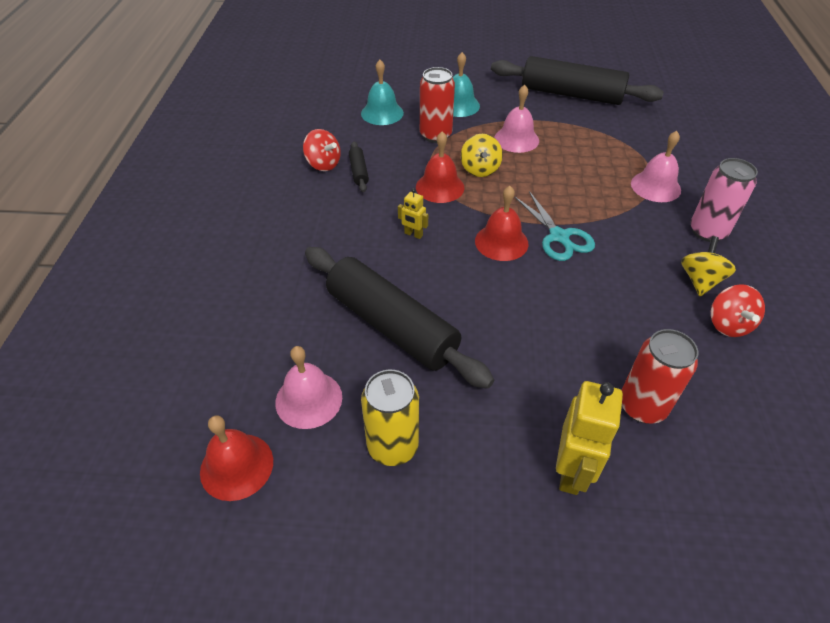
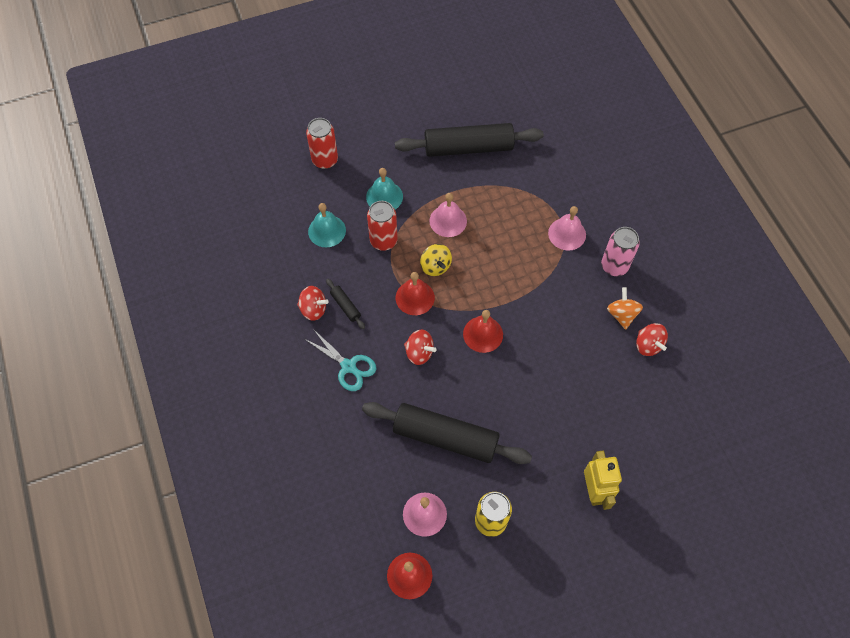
camera: 25 degrees left, 15 degrees up
yellow robot [398,188,428,239] -> red spinning top [404,329,436,365]
turquoise scissors [514,191,595,261] -> turquoise scissors moved to [305,329,376,391]
red can [622,329,698,424] -> red can moved to [306,118,338,169]
yellow spinning top [681,236,736,296] -> orange spinning top [607,287,643,330]

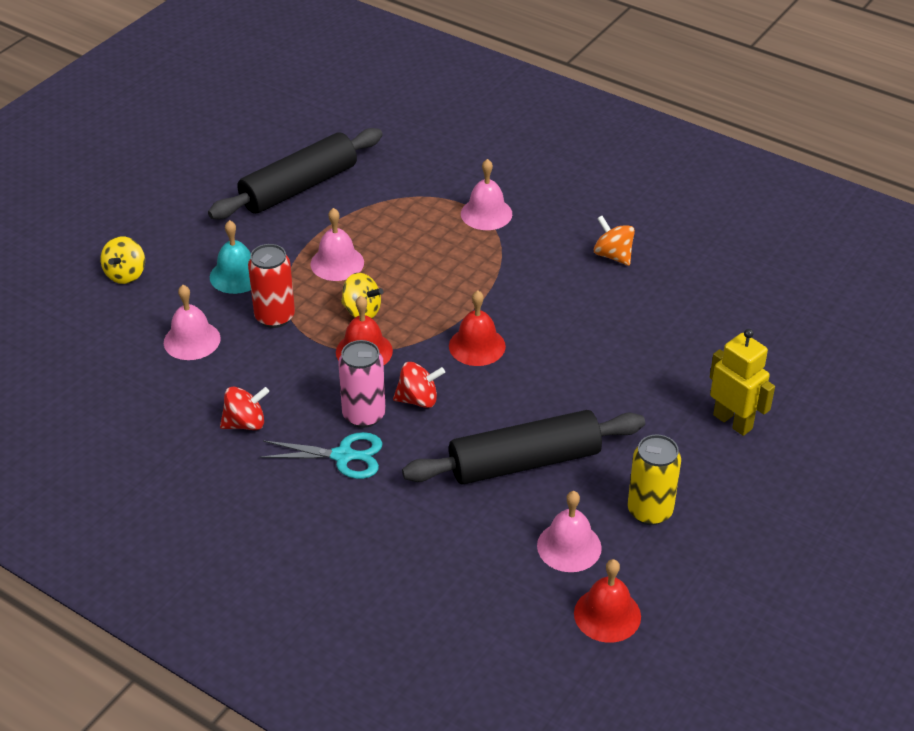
camera: 35 degrees left, 20 degrees down
red can [306,118,338,169] -> yellow spinning top [101,236,145,284]
turquoise bell [308,203,346,247] -> pink bell [164,285,221,360]
black rolling pin [326,279,365,329] -> none
pink can [601,227,640,276] -> pink can moved to [338,340,386,428]
red spinning top [636,323,668,356] -> none

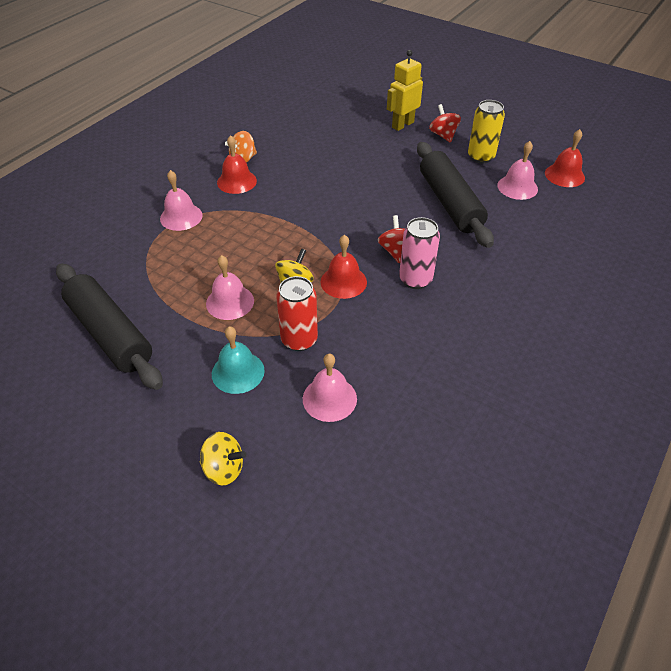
camera: 90 degrees left, 5 degrees up
red spinning top [220,387,269,430] -> red spinning top moved to [429,104,461,143]
turquoise scissors [260,432,383,479] -> none
red bell [449,290,506,366] -> red bell moved to [217,135,257,194]

